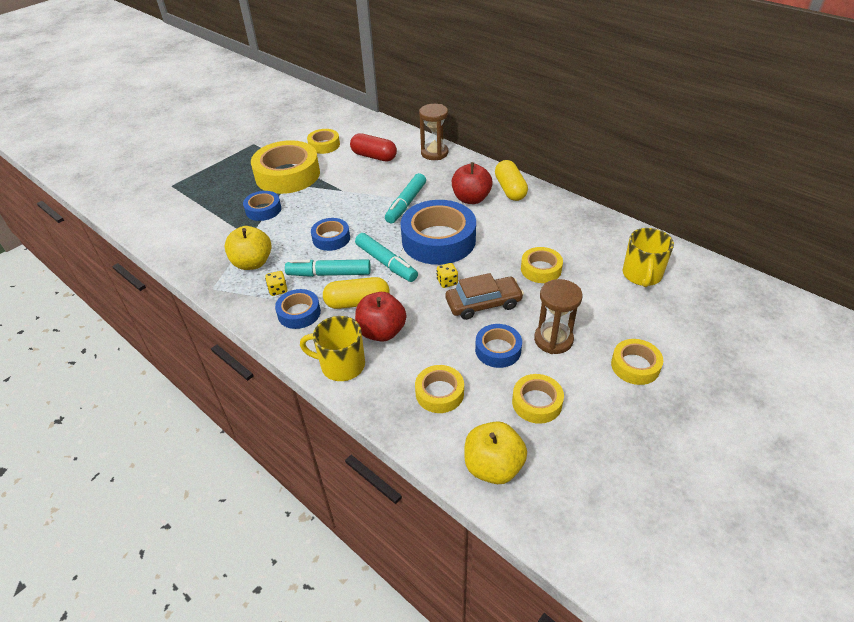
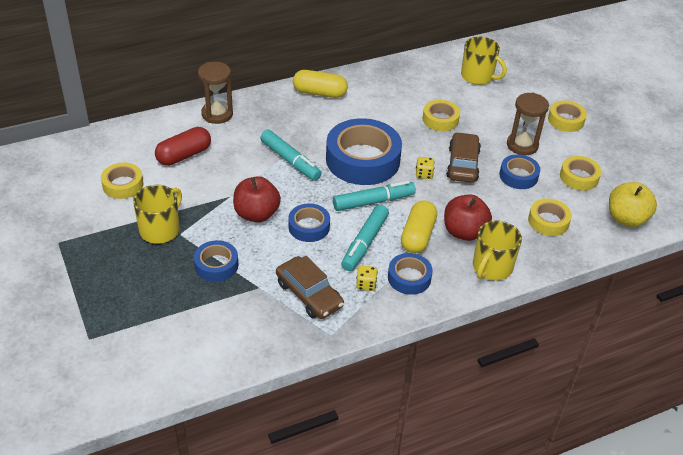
camera: 70 degrees left, 0 degrees up
yellow apple [224,226,271,270] -> brown car [276,256,344,319]
yellow tape [251,140,320,194] -> yellow mug [133,185,182,244]
red apple [452,162,493,204] -> red apple moved to [233,176,281,222]

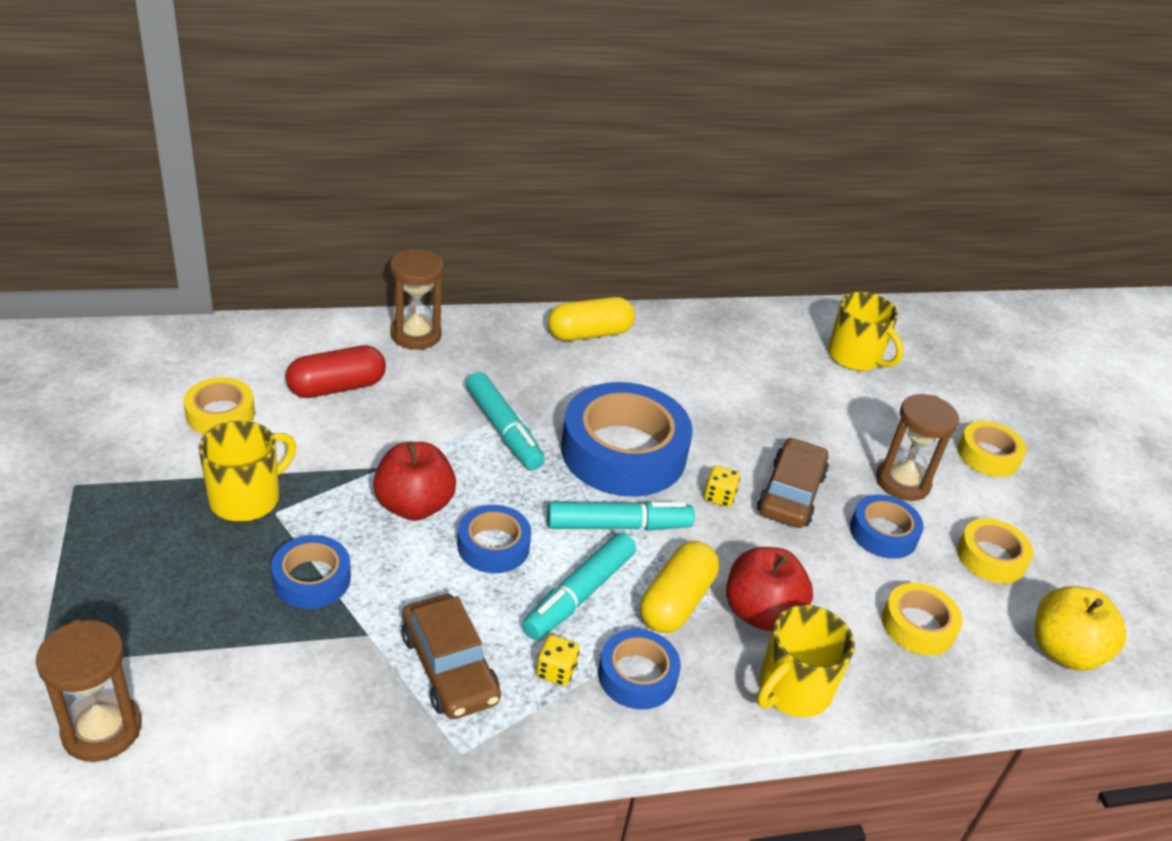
camera: 10 degrees right, 5 degrees down
yellow capsule [293,70,348,98] -> yellow capsule turned 45 degrees counterclockwise [548,297,635,341]
yellow tape [422,100,460,131] -> none
none -> brown hourglass [36,620,141,762]

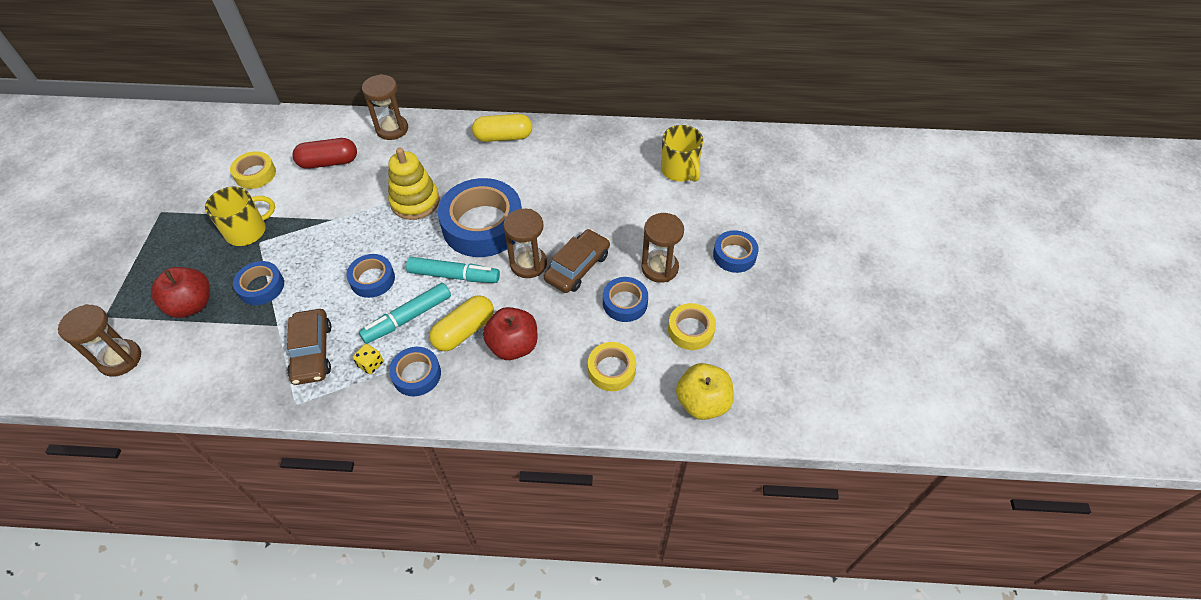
camera: 20 degrees right, 15 degrees up
red apple [373,442,456,521] -> red apple moved to [151,267,210,318]
turquoise marker [466,372,545,470] -> yellow stacking toy [388,148,440,220]
yellow dice [704,466,740,507] -> brown hourglass [504,209,547,278]
yellow mug [757,605,855,717] -> none
yellow tape [958,421,1027,477] -> blue tape [713,230,759,273]

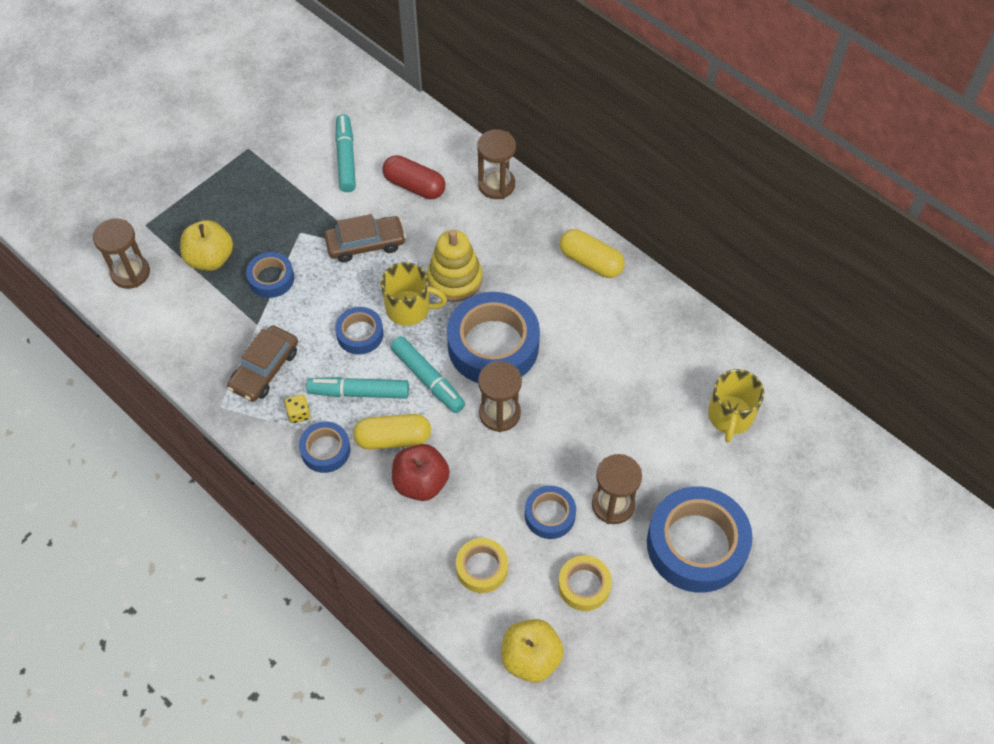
camera: 40 degrees right, 5 degrees up
red apple [151,267,210,318] -> yellow apple [180,220,233,271]
yellow mug [205,187,275,246] -> yellow mug moved to [381,262,447,326]
yellow tape [230,151,276,189] -> turquoise marker [335,114,356,192]
brown car [544,229,610,293] -> brown car moved to [324,214,406,263]
blue tape [713,230,759,273] -> blue tape [647,486,753,593], size x1.94

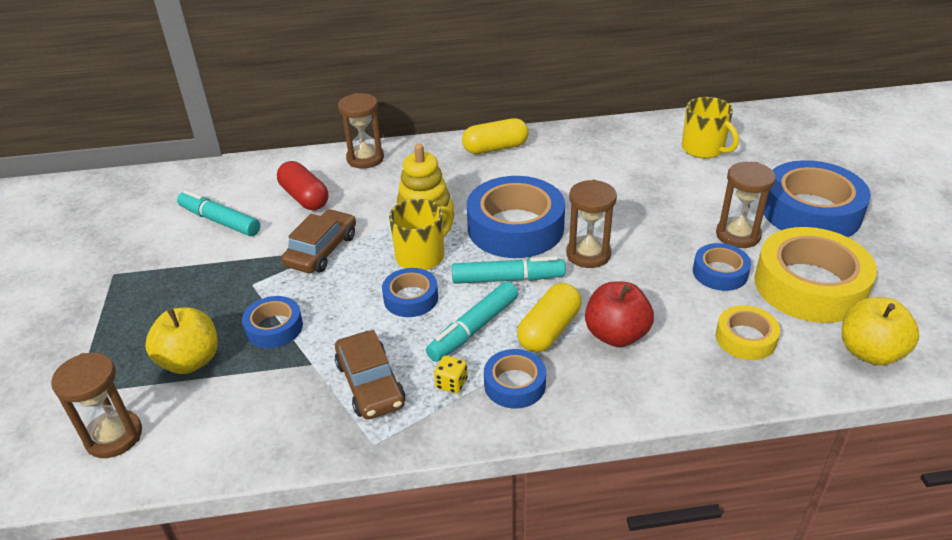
camera: 50 degrees left, 20 degrees down
red capsule [382,155,446,199] -> red capsule turned 75 degrees clockwise [277,161,328,210]
yellow tape [558,555,612,611] -> yellow tape [754,227,877,323], size x1.94

